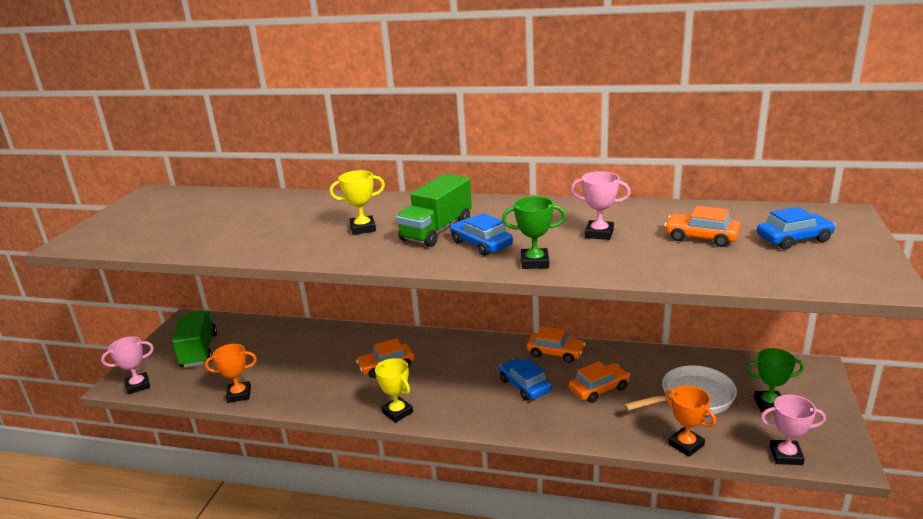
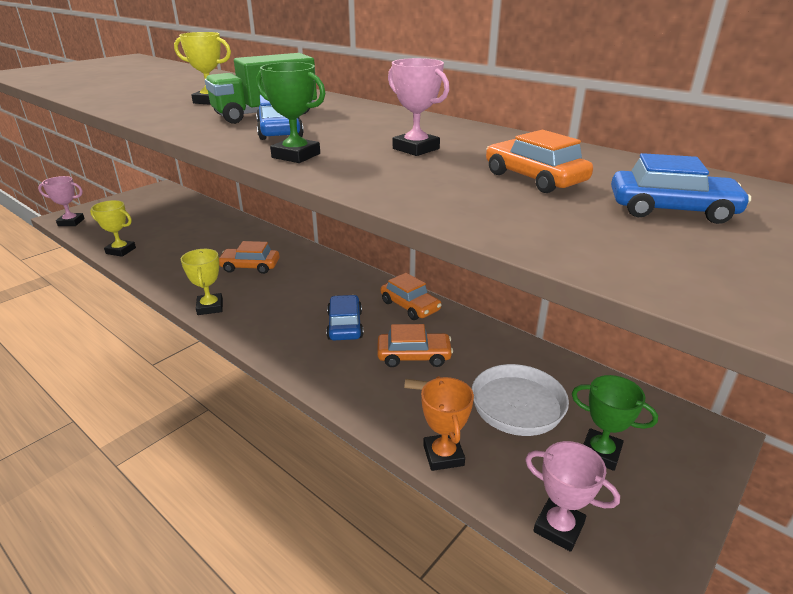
camera: 25 degrees right, 5 degrees up
green truck [172,310,217,368] -> none
orange trophy [205,344,257,403] -> yellow trophy [90,200,136,257]

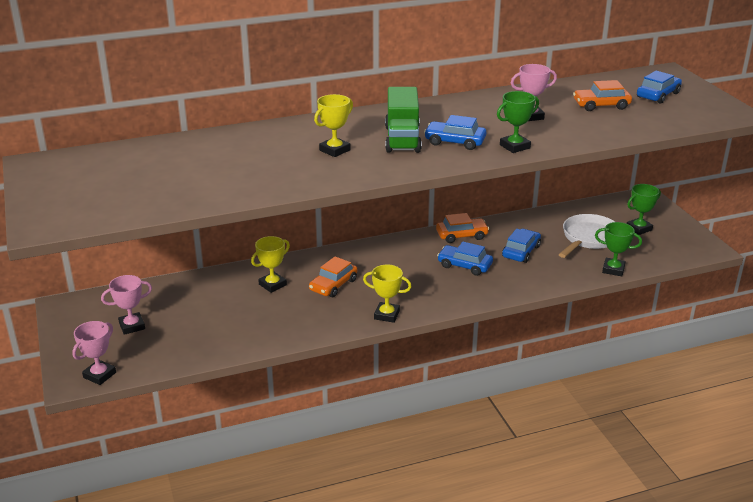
camera: 60 degrees left, 0 degrees up
yellow trophy [90,200,136,257] -> yellow trophy moved to [251,236,290,293]
orange car [377,324,453,367] -> blue car [502,229,541,263]
orange trophy [421,376,474,471] -> green trophy [595,222,642,276]
pink trophy [525,441,620,552] -> pink trophy moved to [101,275,152,335]

